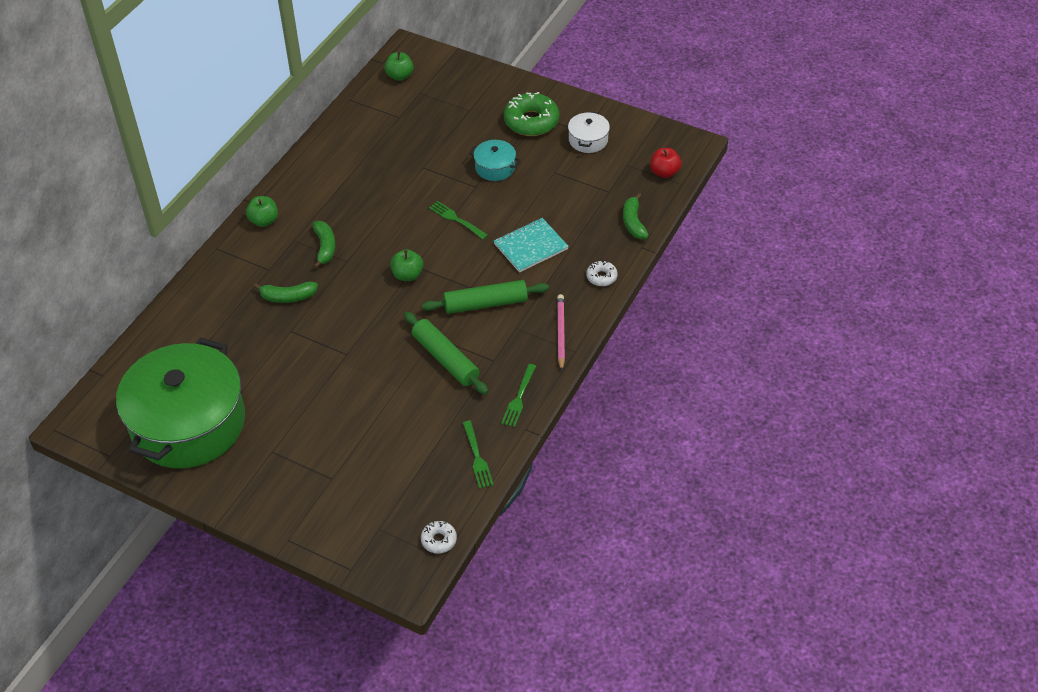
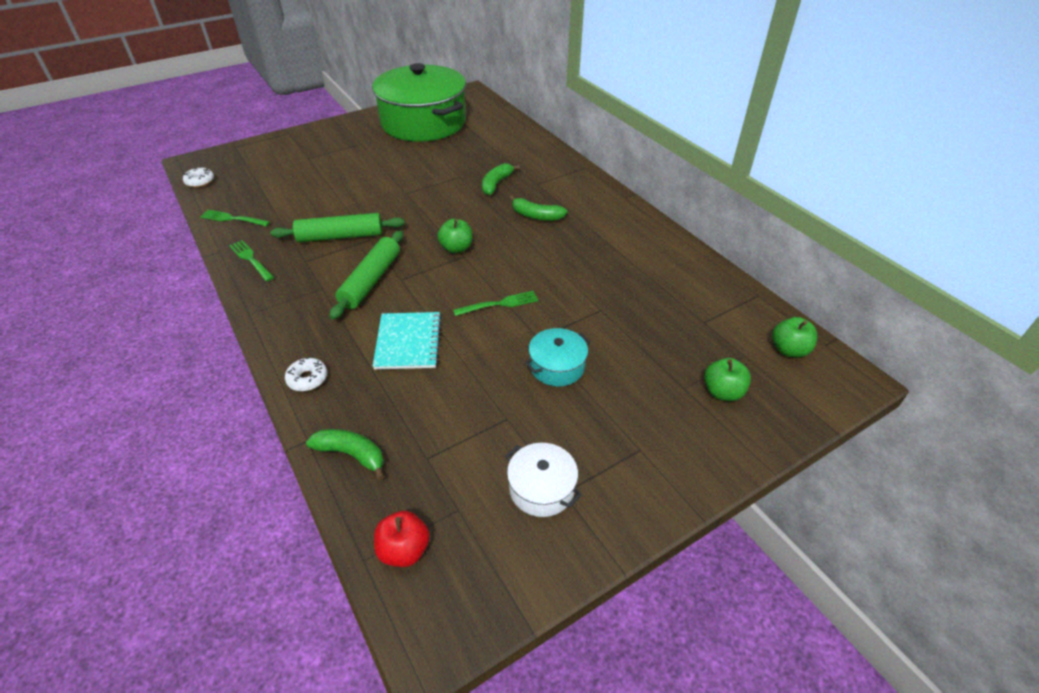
camera: 120 degrees right, 5 degrees down
green apple [246,196,278,227] -> green apple moved to [704,358,751,401]
green donut [504,92,559,136] -> none
pink pencil [557,294,565,371] -> none

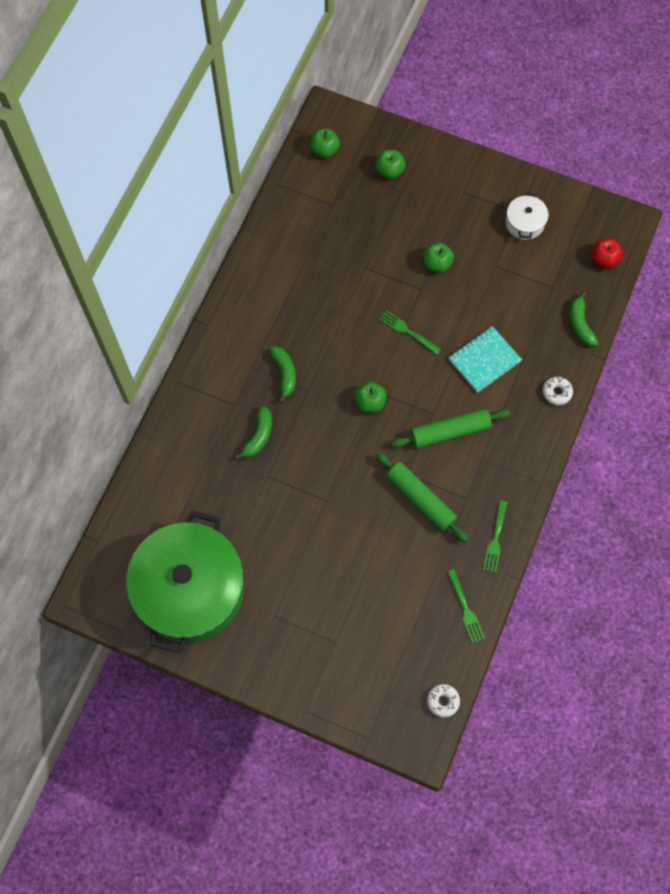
camera: 125 degrees left, 25 degrees up
green banana [482,163,520,196] -> green banana turned 60 degrees counterclockwise [235,406,272,460]
turquoise pot [525,328,591,387] -> green apple [423,243,454,273]

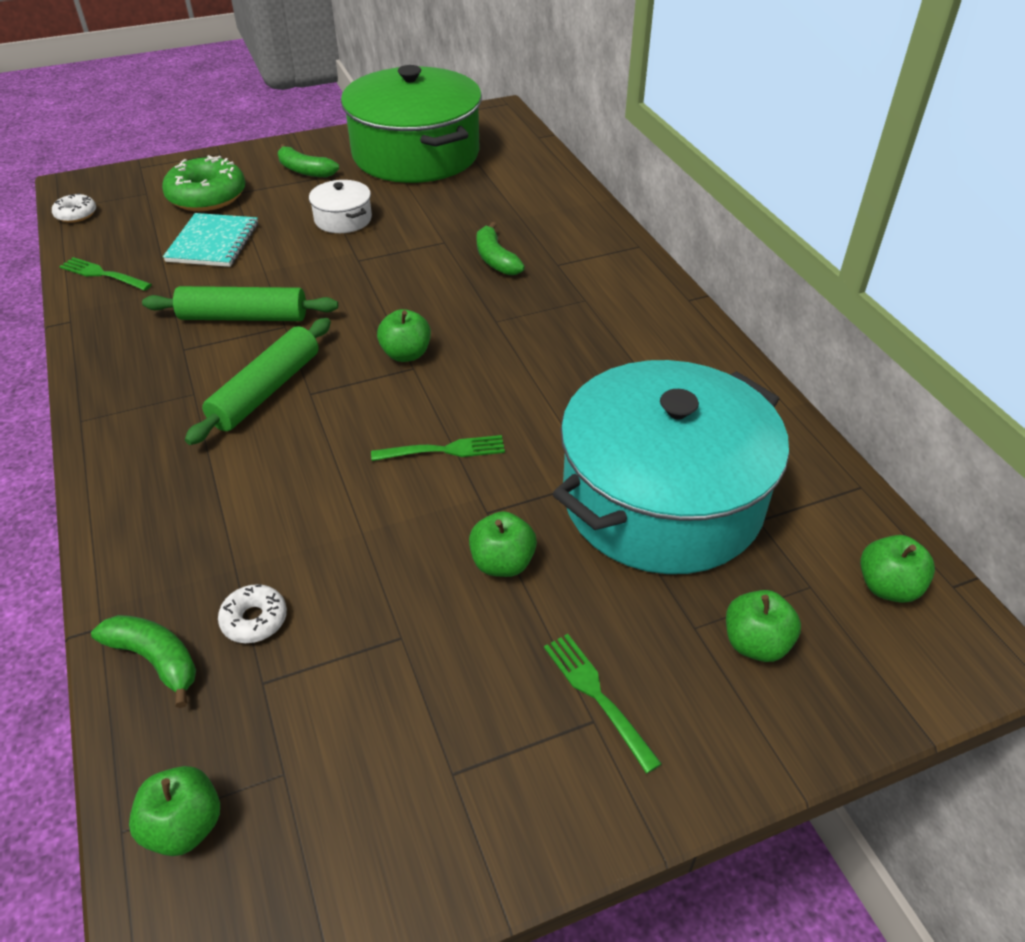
camera: 135 degrees right, 25 degrees down
green banana [269,346,296,403] -> green banana moved to [278,144,339,177]
turquoise notebook [449,326,522,393] -> turquoise notebook moved to [163,213,258,267]
green fork [483,500,508,573] -> green fork moved to [544,634,662,774]
white pot [506,193,549,240] -> white pot moved to [309,180,372,233]
white donut [543,377,573,405] -> white donut moved to [218,584,287,643]
red apple [592,239,623,269] -> green apple [129,766,220,856]
none -> green donut [162,155,246,211]
none -> turquoise pot [553,360,789,574]

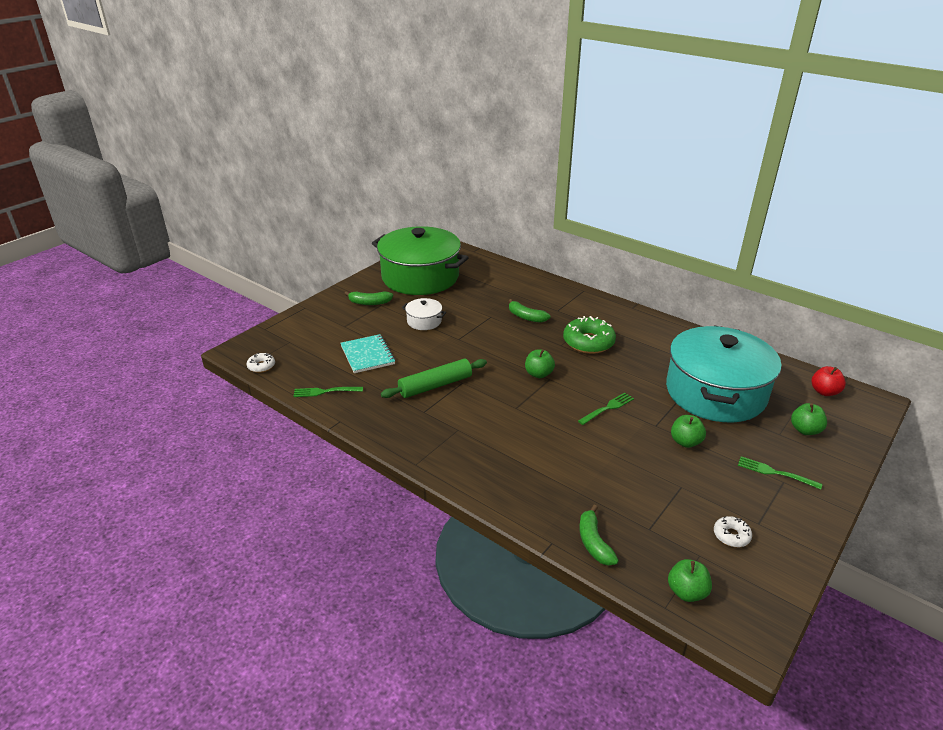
camera: 30 degrees left, 10 degrees down
green banana [91,615,196,708] -> green banana turned 105 degrees counterclockwise [579,505,619,566]
green donut [162,155,246,211] -> green donut moved to [563,316,616,354]
green rolling pin [185,318,331,445] -> none
white donut [218,584,287,643] -> white donut moved to [714,516,752,547]
green apple [860,535,935,603] -> red apple [811,366,846,396]

